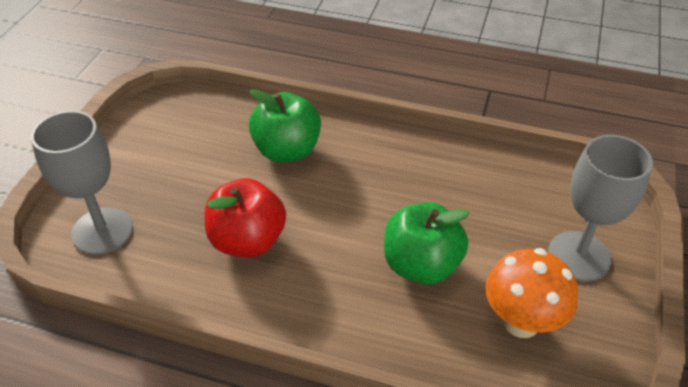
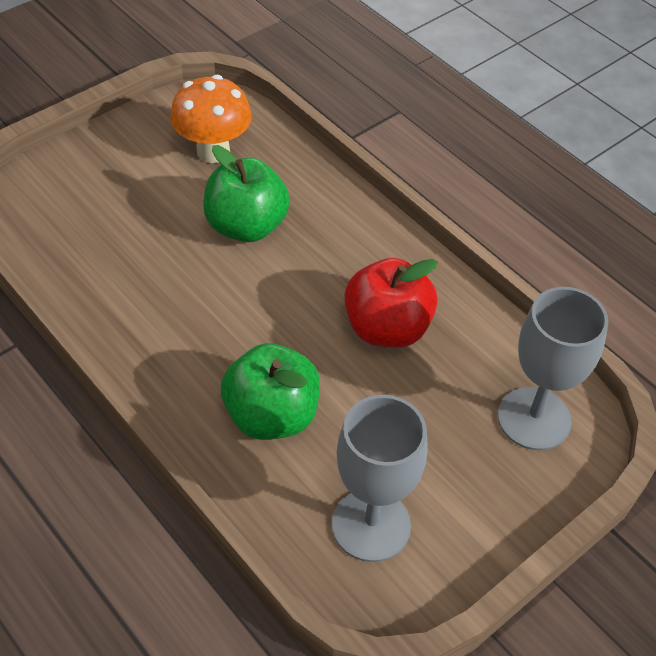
camera: 150 degrees left, 5 degrees up
grey goblet [548,135,653,281] -> grey goblet moved to [332,395,428,562]

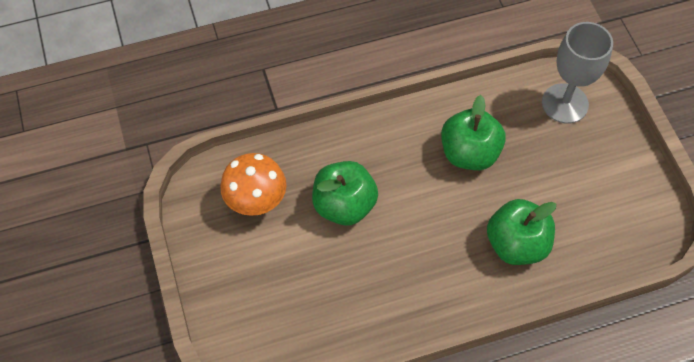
camera: 65 degrees left, 10 degrees up
grey goblet [332,395,428,562] -> none
red apple [344,258,438,348] -> green apple [441,95,506,170]

